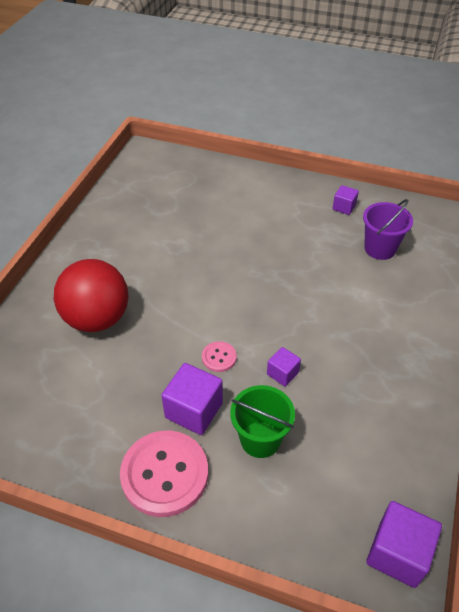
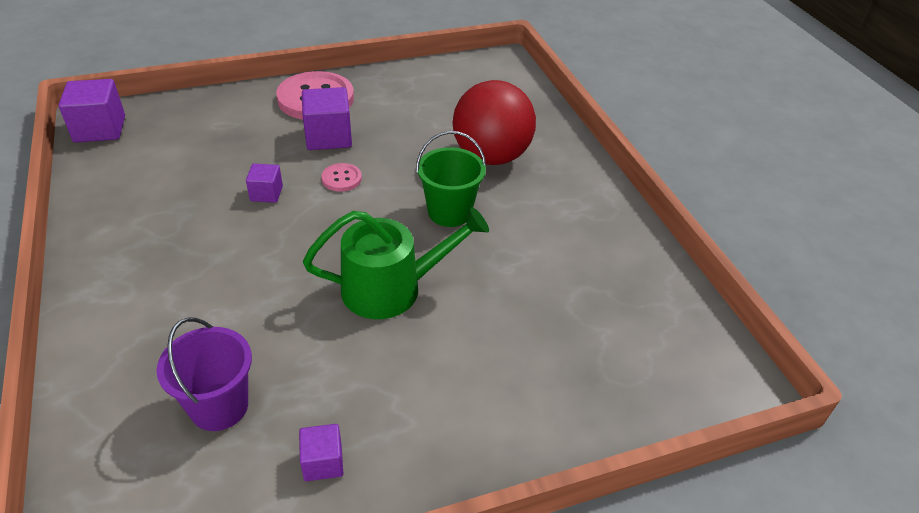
camera: 140 degrees right, 5 degrees down
green bucket [230,385,295,458] -> green bucket moved to [416,131,486,227]
none -> green watering can [303,207,489,319]

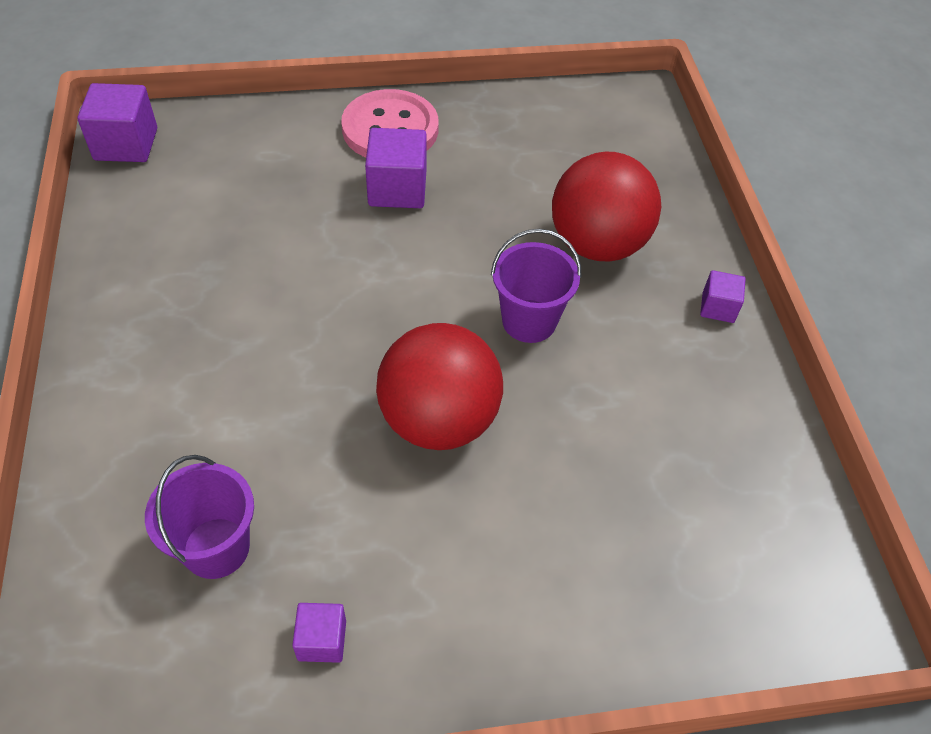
camera: 10 degrees right, 10 degrees up
purple cube [246,164,283,203] -> purple cube moved to [700,270,746,323]
green watering can [303,207,489,319] -> red ball [376,323,503,450]
pink button [321,163,362,192] -> none
green bucket [416,131,486,227] -> purple bucket [491,229,581,343]

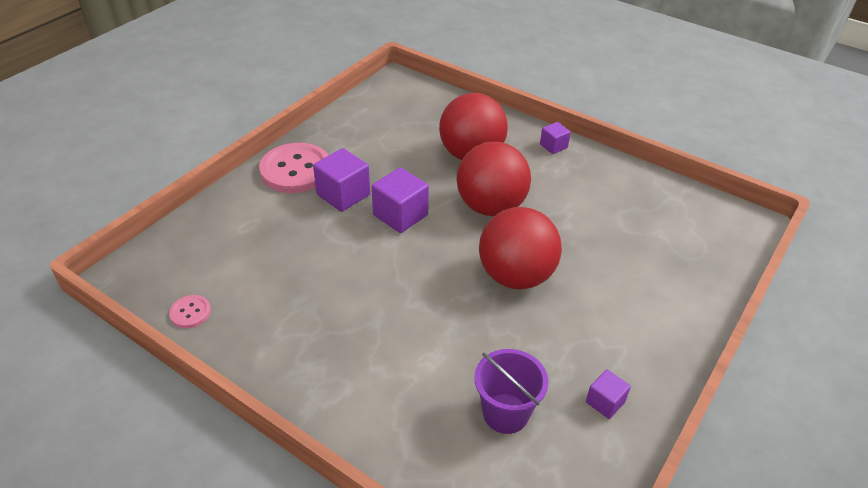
camera: 45 degrees left, 10 degrees down
purple cube [78,83,157,162] -> purple cube moved to [372,167,429,233]
purple bucket [491,229,581,343] -> red ball [457,142,531,216]
none -> pink button [169,295,211,328]

